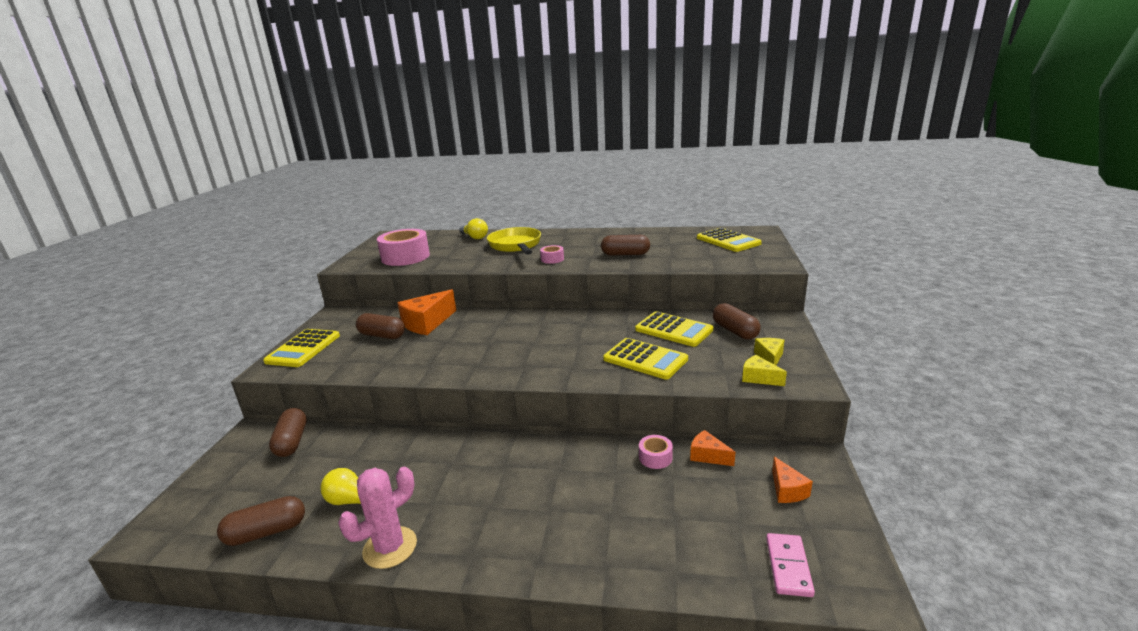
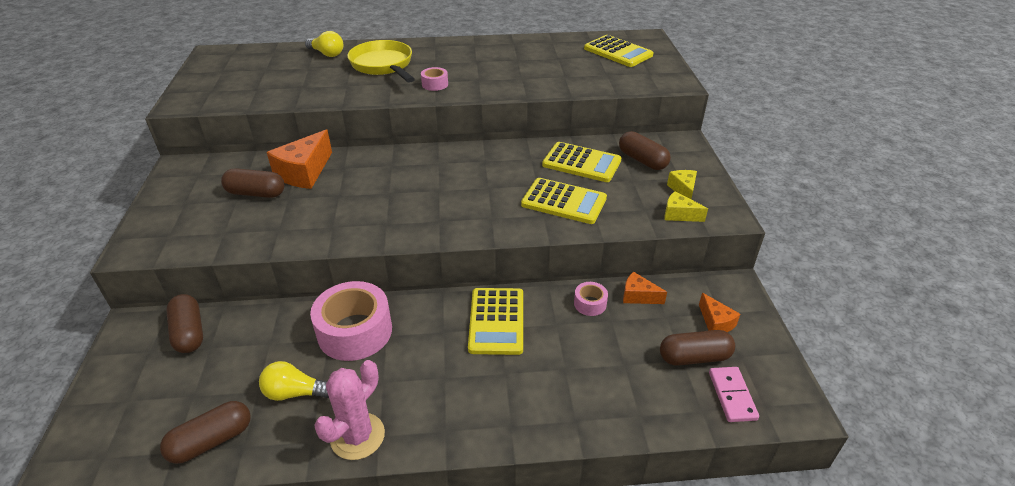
camera: 15 degrees left, 15 degrees up
yellow calculator [263,329,340,367] -> yellow calculator moved to [468,288,523,355]
pink tape [377,229,430,266] -> pink tape moved to [310,281,392,361]
brown capsule [601,235,650,255] -> brown capsule moved to [660,330,735,366]

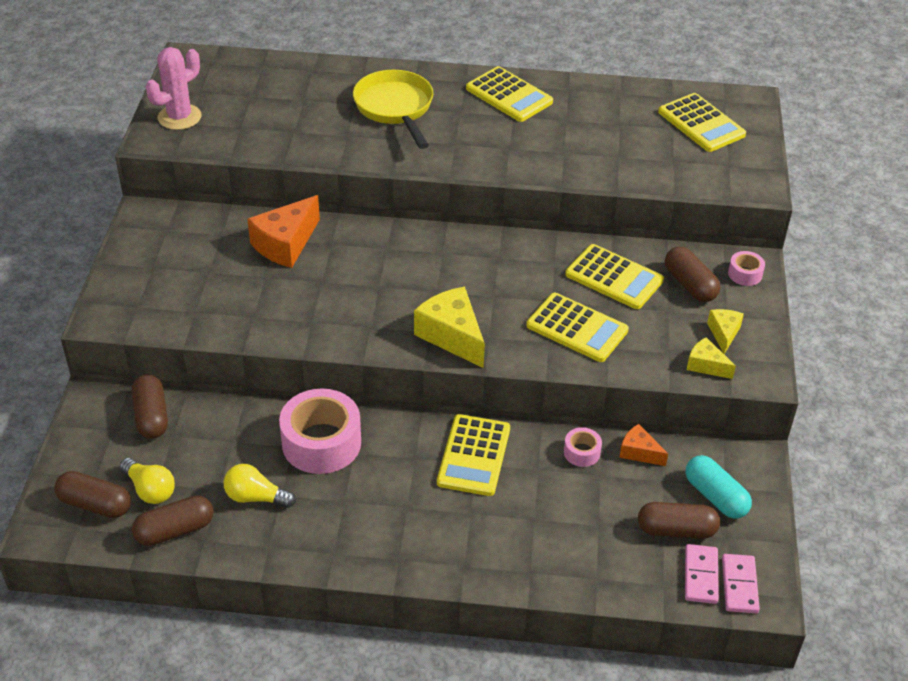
camera: 10 degrees right, 5 degrees up
brown capsule [221,168,284,198] -> brown capsule moved to [54,471,131,518]
yellow light bulb [305,31,343,57] -> yellow light bulb moved to [120,458,175,504]
pink cactus [314,360,385,460] -> pink cactus moved to [146,47,201,130]
pink tape [421,67,448,91] -> pink tape moved to [728,251,765,286]
orange cheese [699,293,740,332] -> turquoise capsule [686,455,752,519]
none -> yellow cheese [414,287,485,368]
none -> yellow calculator [466,66,553,122]
none -> pink domino [722,554,760,613]

